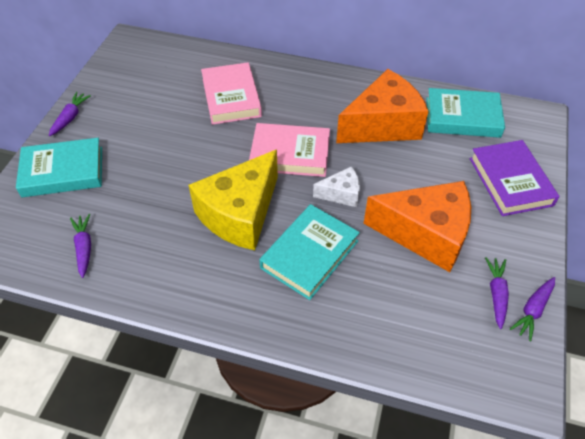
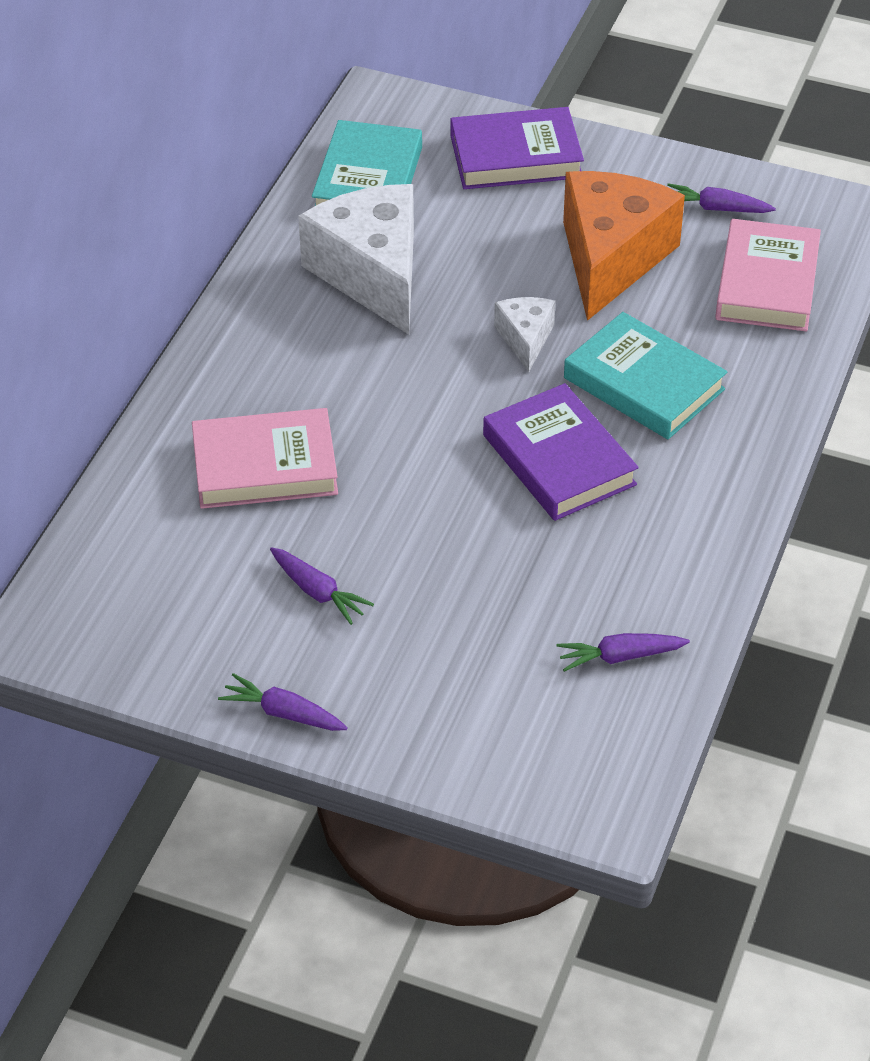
camera: 85 degrees left, 5 degrees down
turquoise book [16,138,102,197] -> none
yellow cheese [189,149,278,251] -> purple book [483,383,639,521]
pink book [249,123,330,177] -> pink book moved to [715,219,821,331]
orange cheese [336,69,429,143] -> white cheese [298,184,414,335]
purple carrot [510,277,555,342] -> purple carrot moved to [270,547,374,625]

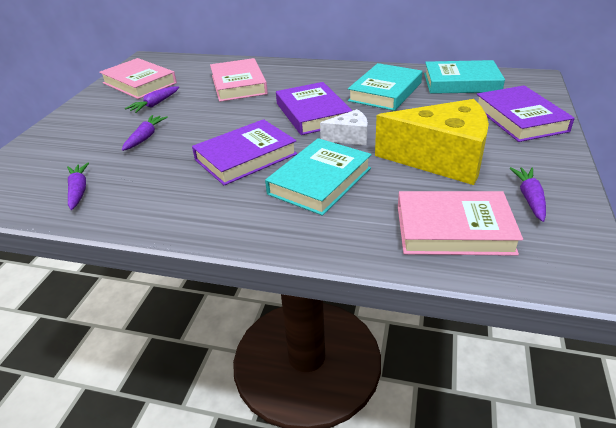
camera: 85 degrees right, 10 degrees down
purple carrot [218,673,348,731] -> purple carrot moved to [122,115,168,151]
white cheese [298,184,414,335] -> turquoise book [348,63,422,111]
orange cheese [563,171,685,321] -> yellow cheese [375,99,489,185]
none -> pink book [99,58,177,99]
none -> purple book [276,82,352,135]

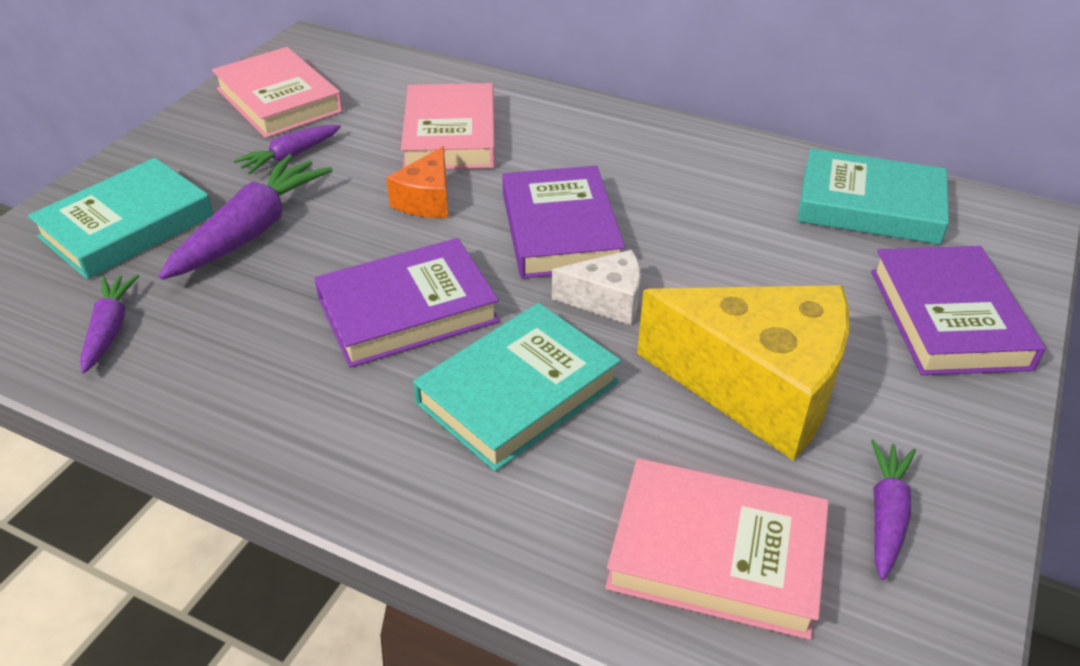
camera: 10 degrees right, 5 degrees up
purple carrot [122,115,168,151] -> purple carrot [159,154,332,280], size x1.73
turquoise book [348,63,422,111] -> turquoise book moved to [28,158,214,280]
none -> orange cheese [386,146,448,218]

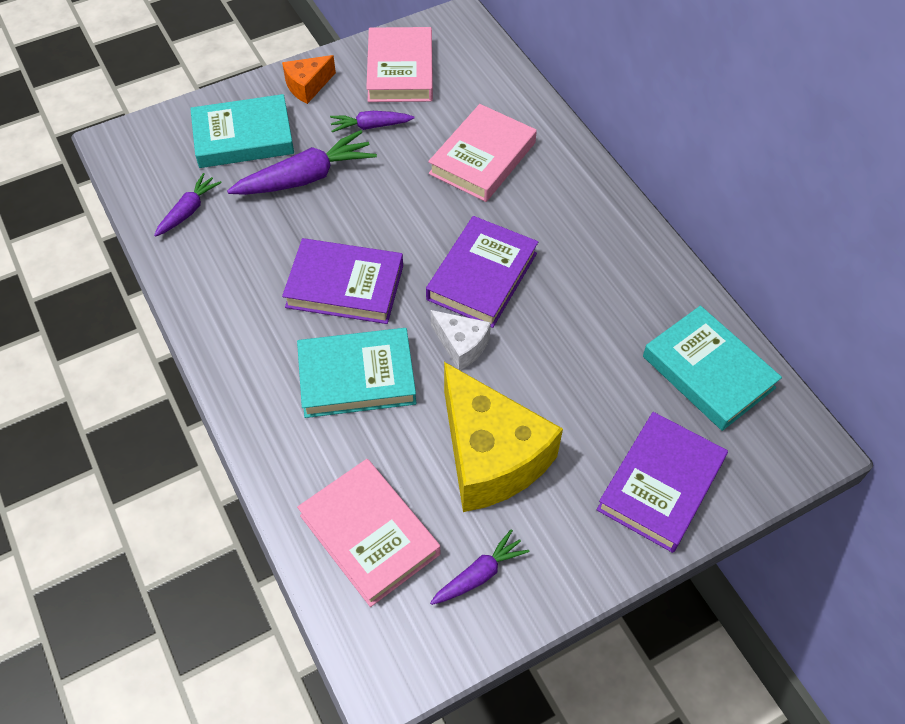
camera: 35 degrees right, 15 degrees up
orange cheese [386,146,448,218] -> orange cheese moved to [282,55,336,104]

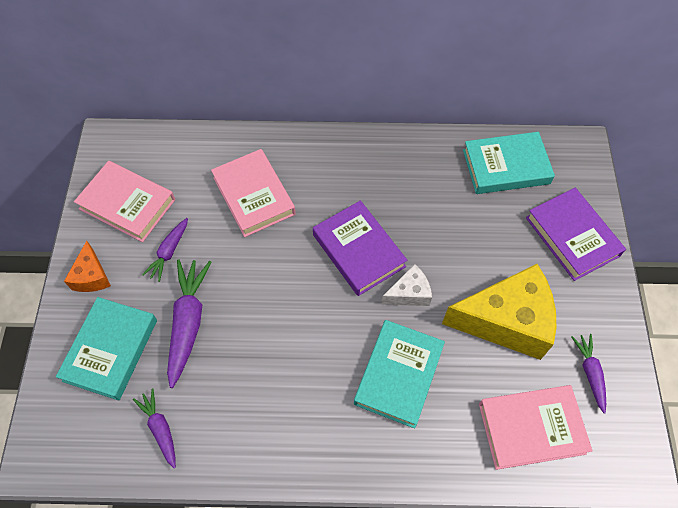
camera: 60 degrees left, 5 degrees up
purple book [282,238,403,324] -> none

